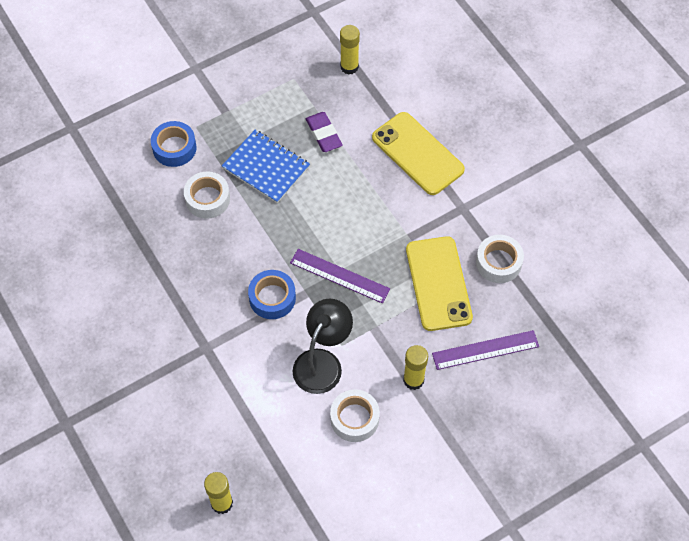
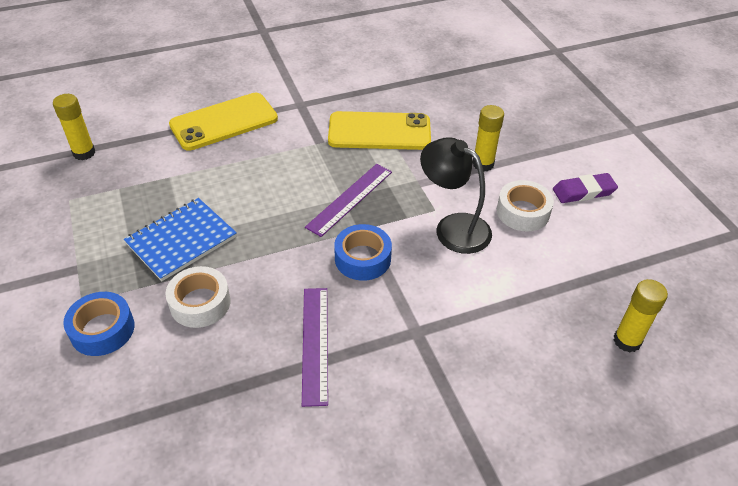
camera: 80 degrees left, 15 degrees down
purple eraser [305,112,343,152] -> purple eraser moved to [553,173,618,203]
purple ruler [432,330,539,370] -> purple ruler moved to [302,288,328,407]
white tape [476,235,524,283] -> none

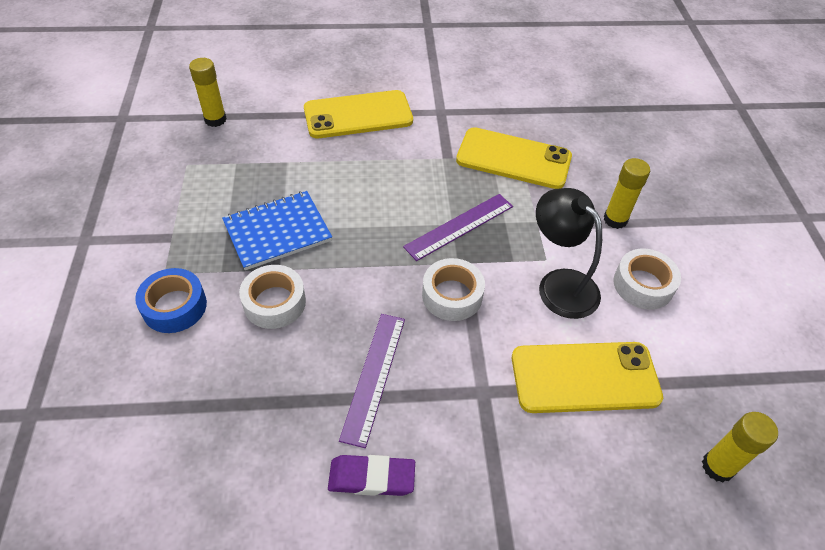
camera: 15 degrees right, 5 degrees up
blue tape [334,224,392,281] -> white tape [422,258,485,321]
purple eraser [553,173,618,203] -> purple eraser moved to [328,455,415,496]
none -> yellow phone [512,342,663,413]

